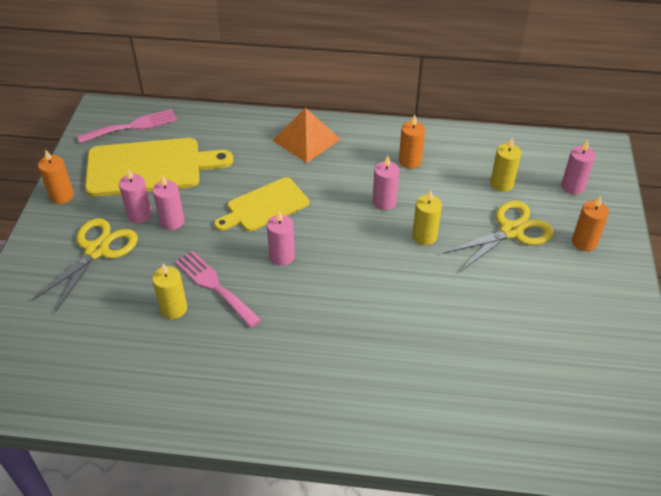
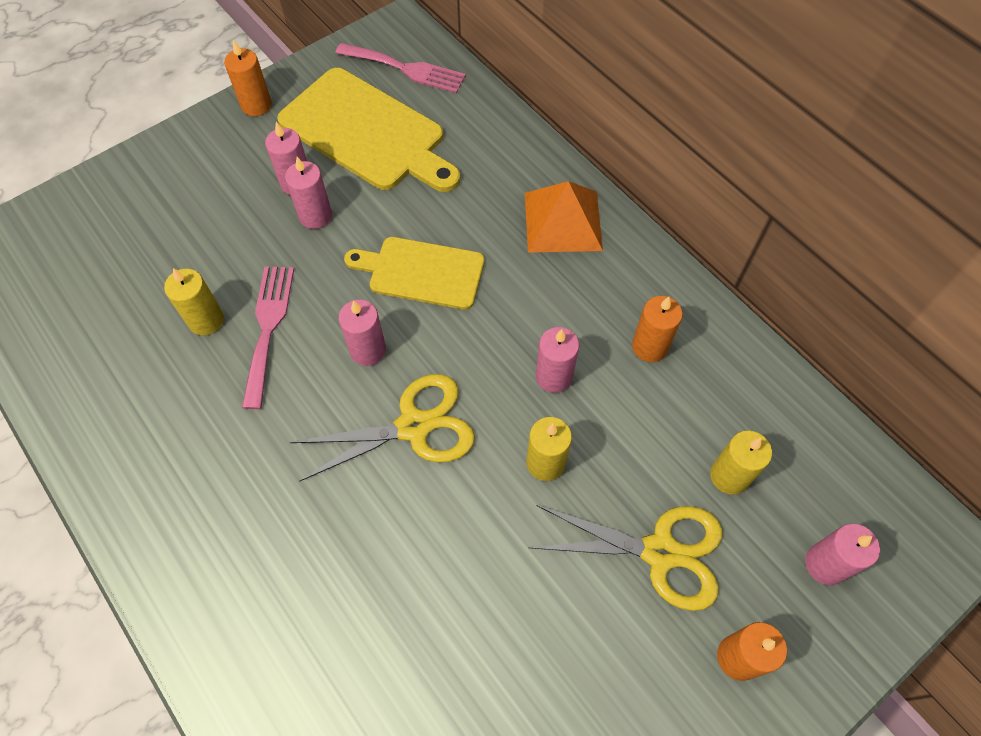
camera: 45 degrees right, 15 degrees up
yellow scissors [32,218,138,312] -> yellow scissors moved to [289,374,475,482]

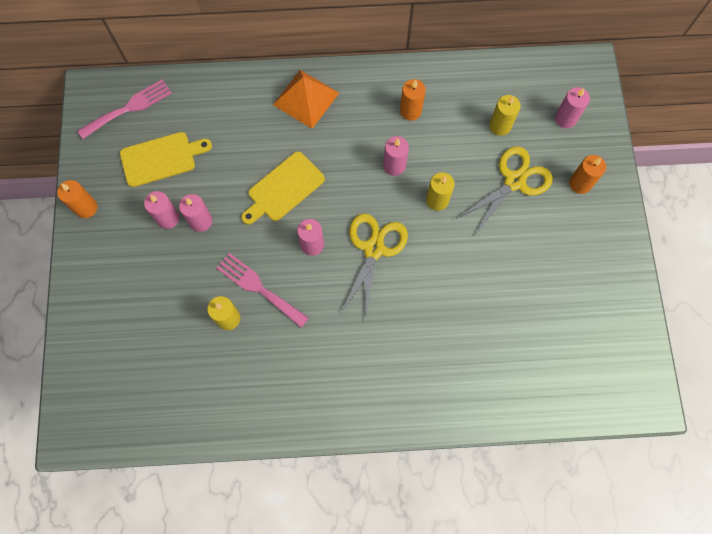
camera: 55 degrees left, 10 degrees up
yellow cutting board [277,68,460,192] -> yellow cutting board [120,132,212,187], size x0.63

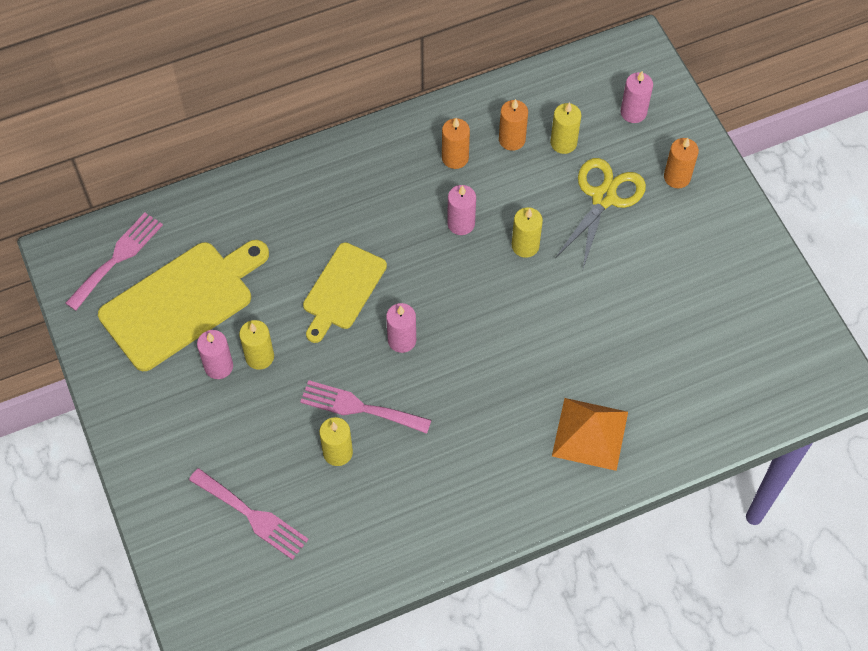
camera: 20 degrees left, 10 degrees down
orange candle [57,180,98,218] -> orange candle moved to [499,99,528,151]
yellow cutting board [120,132,212,187] -> yellow cutting board [98,240,269,371], size x1.58
pink candle [179,194,212,232] -> yellow candle [239,320,274,370]
orange pyramid [273,70,339,129] -> orange pyramid moved to [552,398,628,471]
yellow scissors [341,213,408,322] -> none
none -> pink fork [189,468,309,560]

